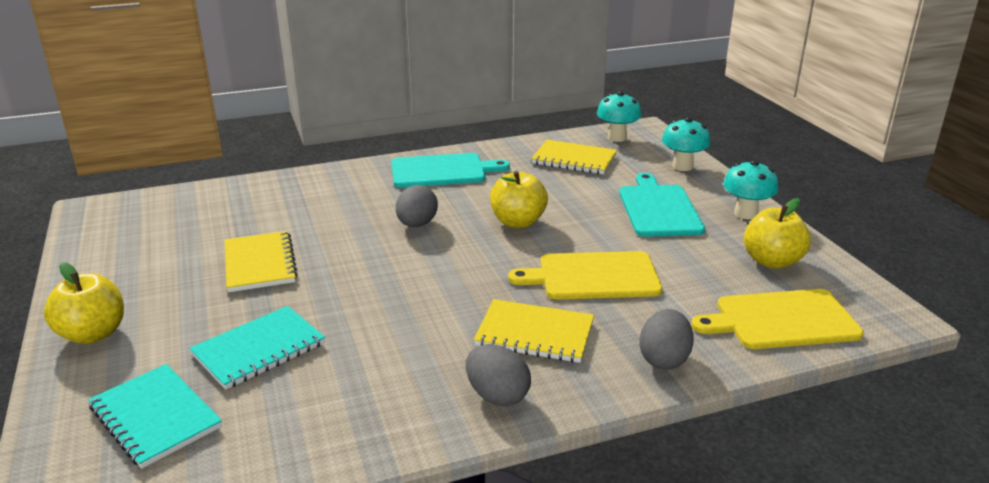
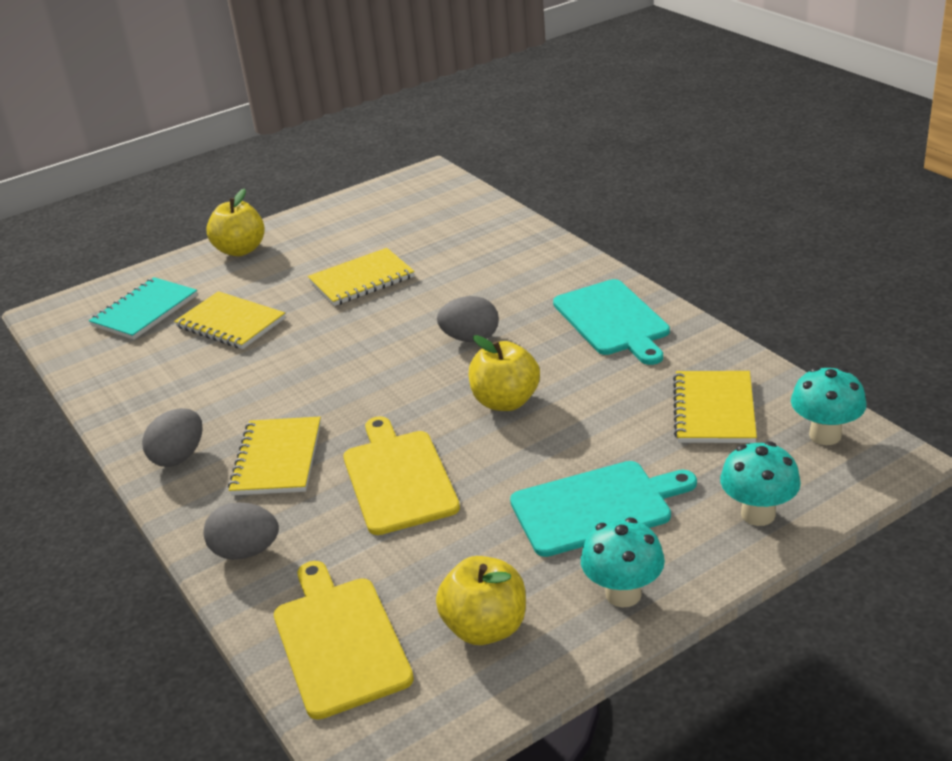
camera: 80 degrees right, 5 degrees up
turquoise notebook [189,306,325,390] -> yellow notebook [174,291,285,349]

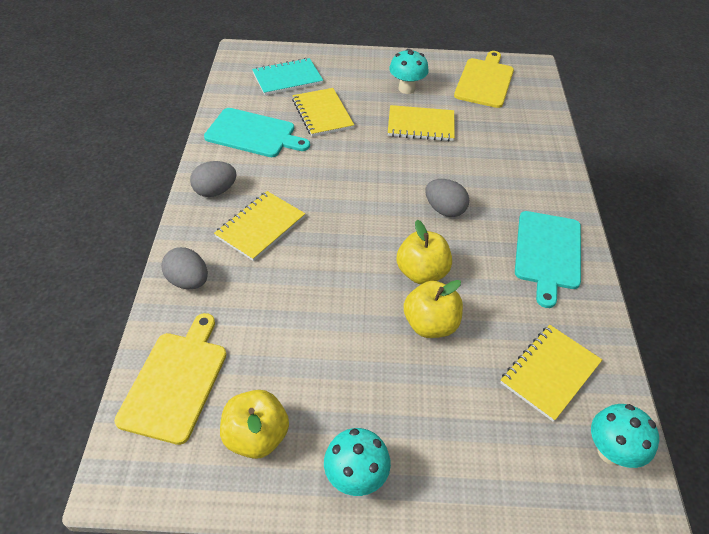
camera: 30 degrees right, 15 degrees up
yellow apple [206,189,265,256] -> yellow apple moved to [404,280,463,338]
yellow cutting board [343,416,460,535] -> yellow cutting board moved to [454,51,514,108]
turquoise cutting board [510,461,697,557] -> turquoise cutting board moved to [204,108,310,157]
turquoise mushroom [720,441,801,526] -> turquoise mushroom moved to [389,49,428,94]

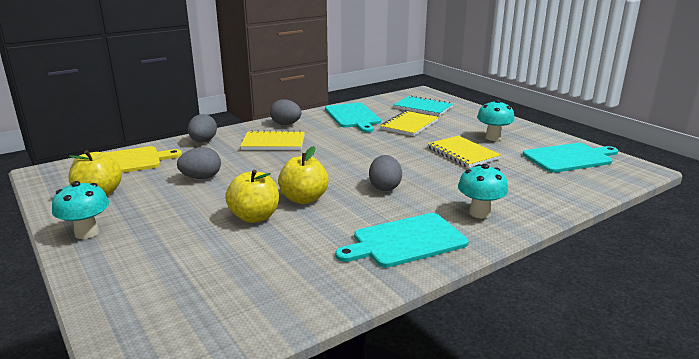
camera: 55 degrees right, 25 degrees down
yellow cutting board [454,51,514,108] -> turquoise cutting board [523,143,618,173]
yellow notebook [500,325,602,422] -> none
turquoise mushroom [591,404,659,468] -> turquoise mushroom moved to [458,164,508,218]
none -> grey egg [177,147,221,179]

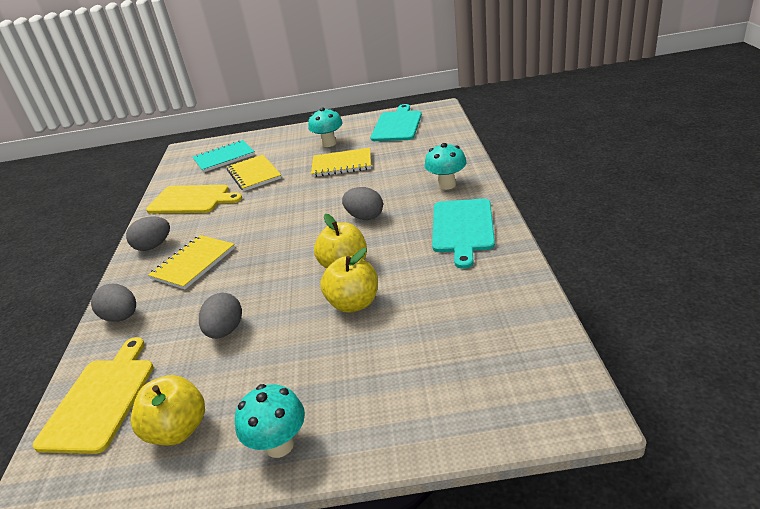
camera: 55 degrees left, 10 degrees up
turquoise cutting board [325,103,381,132] -> yellow cutting board [146,185,242,213]

